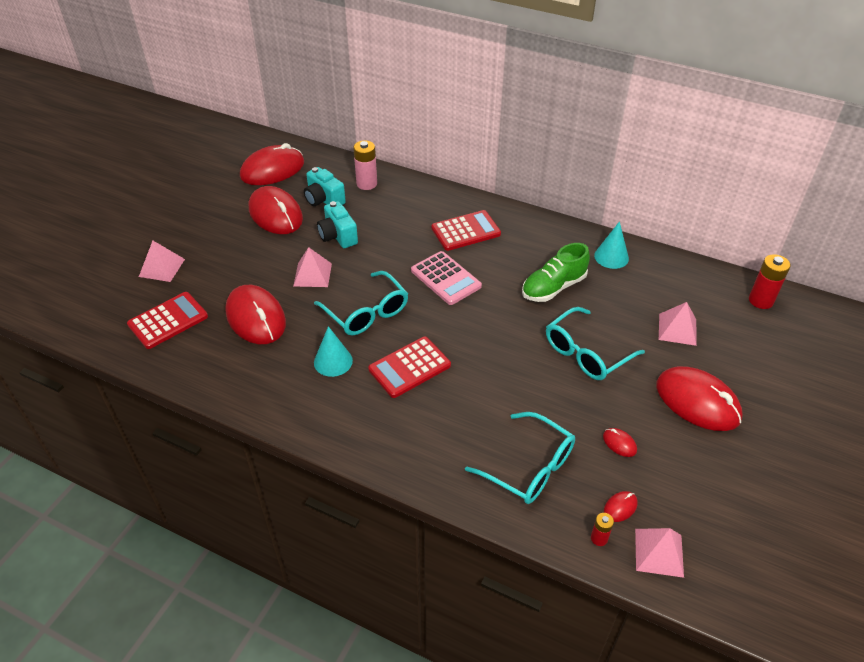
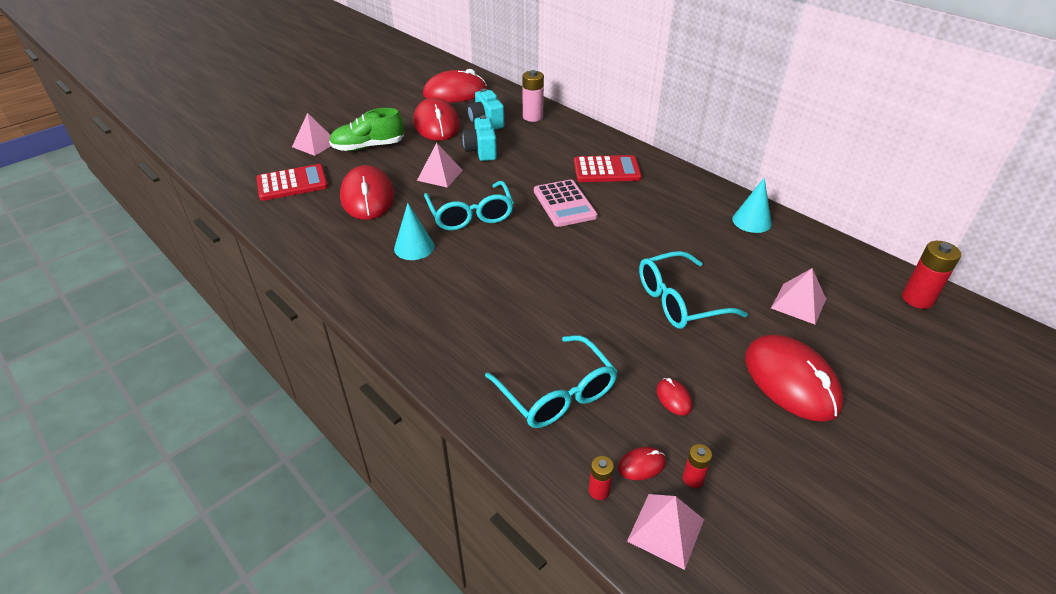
camera: 20 degrees right, 5 degrees down
red calculator [368,336,451,398] -> none
green shoe [522,243,590,302] -> green shoe moved to [329,108,404,151]
none -> red battery [683,444,712,488]

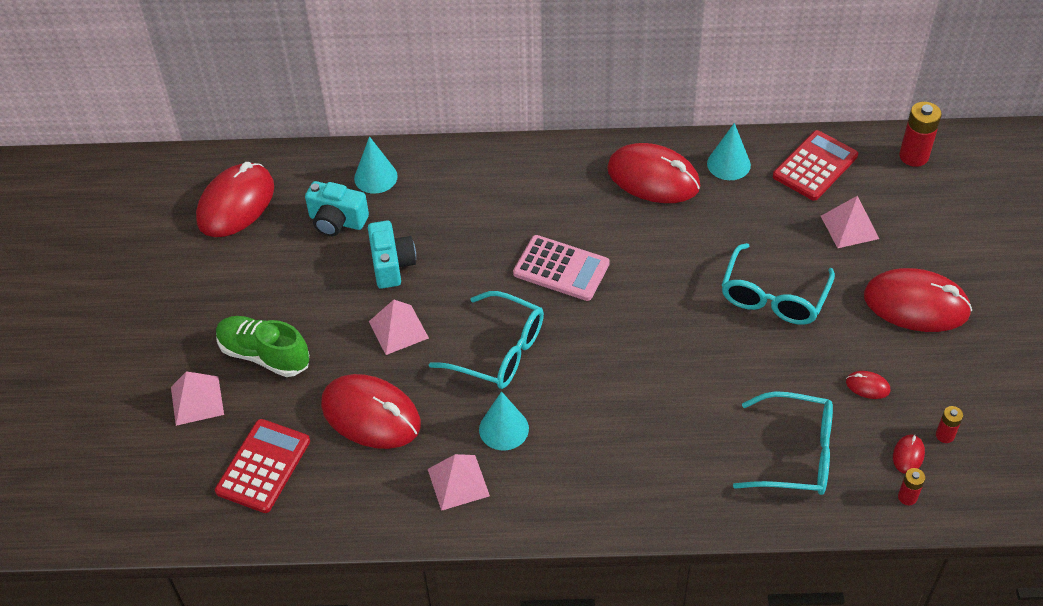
camera: 45 degrees left, 10 degrees up
green shoe [329,108,404,151] -> green shoe turned 90 degrees clockwise [216,316,309,377]
red mouse [413,98,460,141] -> red mouse moved to [607,143,700,203]
turquoise camera [462,115,497,161] -> turquoise camera turned 135 degrees counterclockwise [368,221,416,289]
pink battery [522,70,544,122] -> turquoise cone [354,136,398,194]
red calculator [574,155,642,182] -> red calculator moved to [773,130,858,201]
pink pyramid [627,494,704,570] -> pink pyramid moved to [428,454,490,511]

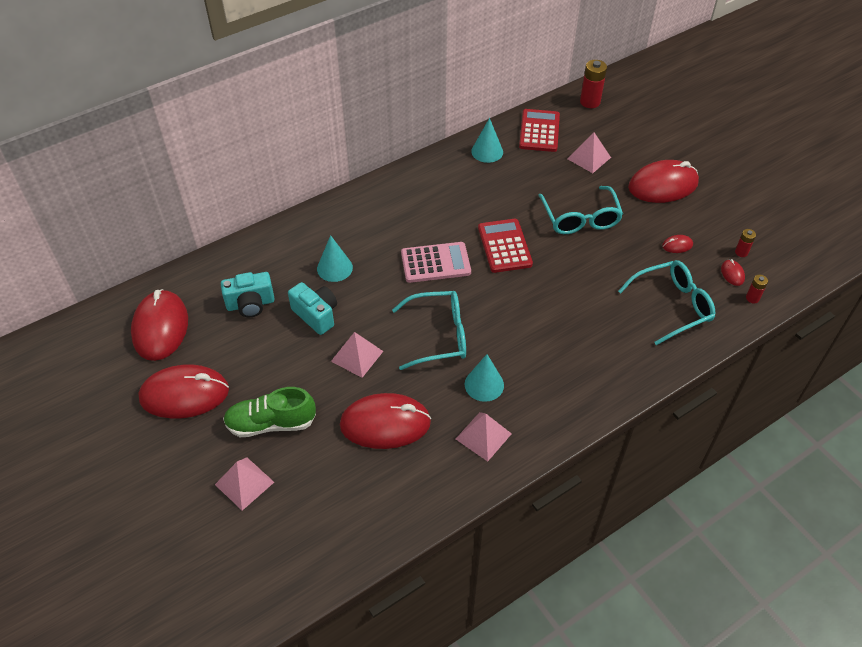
camera: 35 degrees left, 0 degrees up
red calculator [215,419,310,513] -> red calculator moved to [478,219,533,273]
turquoise cone [354,136,398,194] -> turquoise cone moved to [317,235,353,282]
red mouse [607,143,700,203] -> red mouse moved to [138,364,229,419]

